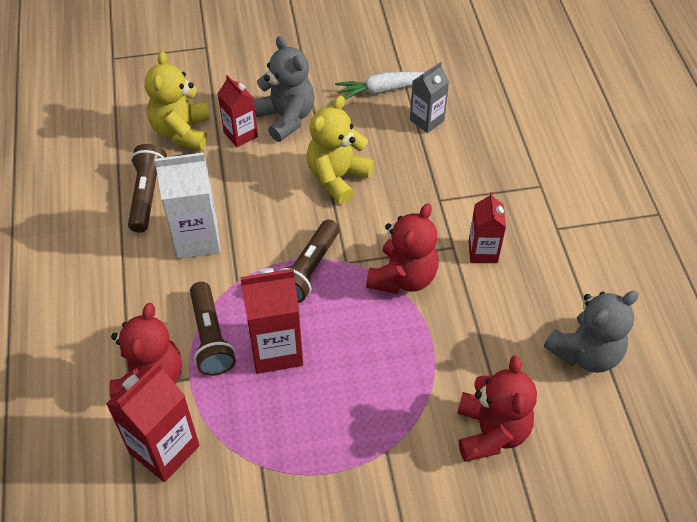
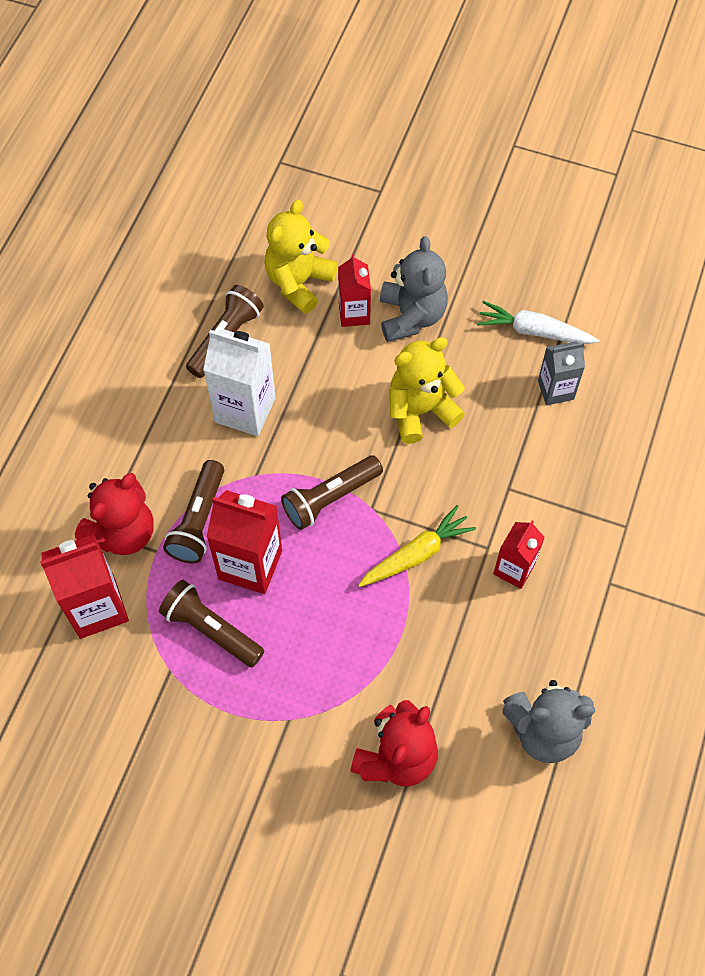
camera: 30 degrees right, 10 degrees up
red teddy bear [366,203,438,294] -> yellow carrot [358,505,476,587]
none -> brown flashlight [159,580,264,668]

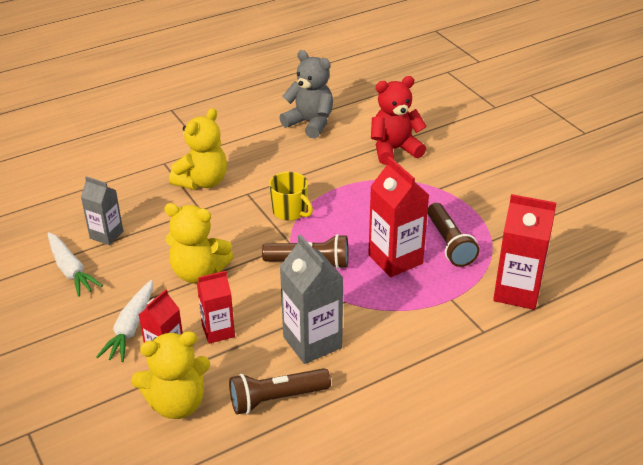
camera: 140 degrees left, 25 degrees down
red teddy bear [75,473,154,555] -> none
brown flashlight [163,460,224,563] -> none
white carton [203,329,276,436] -> grey carton [280,235,343,364]
yellow carrot [358,505,476,587] -> yellow mug [269,172,313,221]
grey teddy bear [380,236,448,342] -> white carrot [96,280,153,362]
red carton [493,521,545,589] -> red carton moved to [197,271,235,344]
none -> yellow teddy bear [169,108,227,190]

